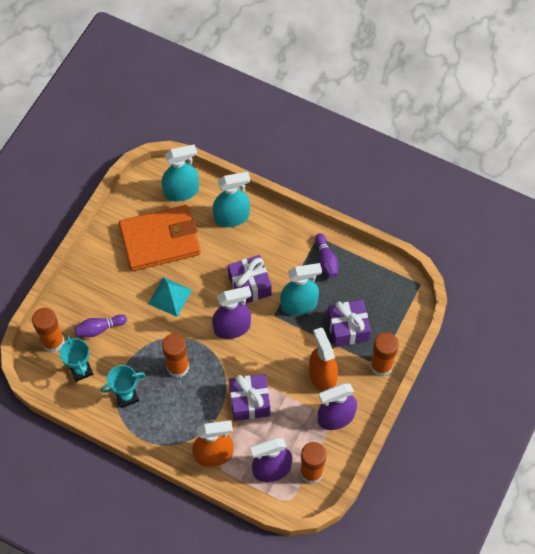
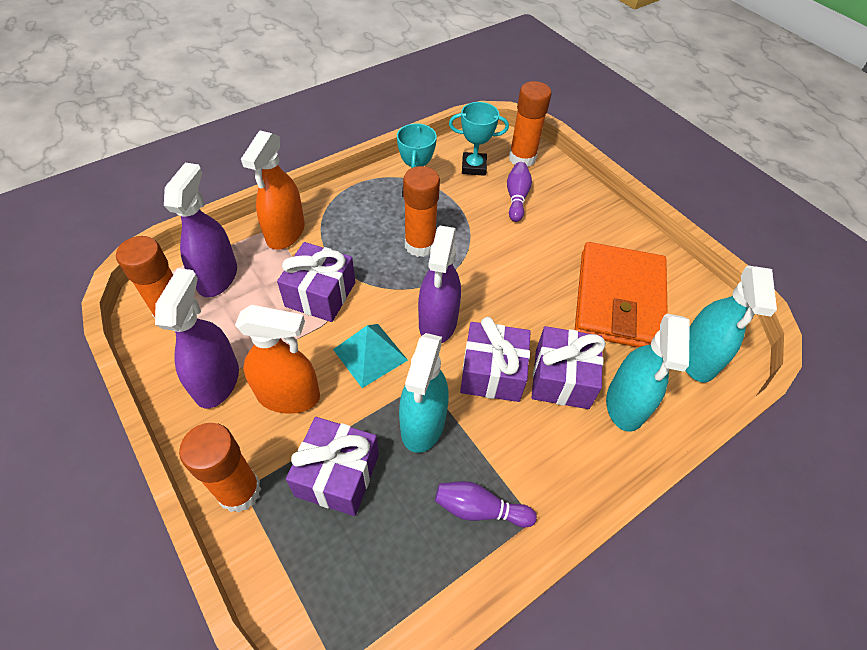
camera: 115 degrees right, 10 degrees down
turquoise pyramid [148,277,192,317] -> turquoise pyramid moved to [333,324,408,388]
none -> purple gift [531,326,606,409]

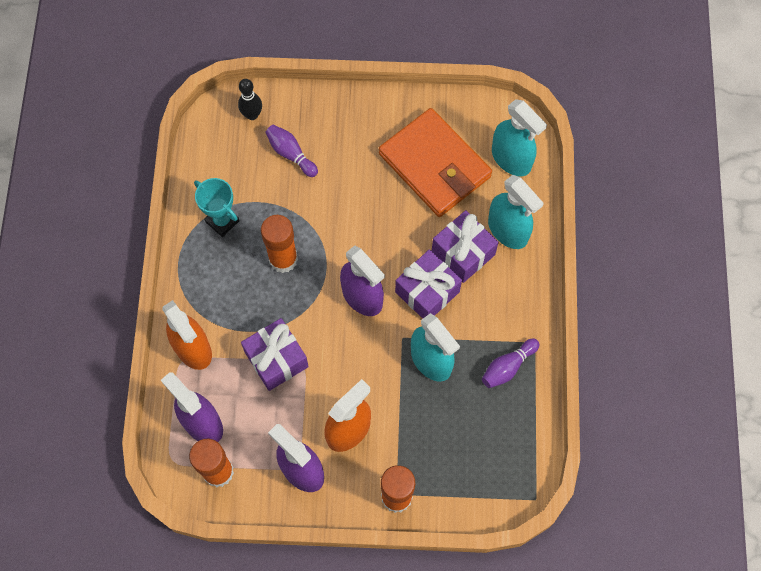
camera: 50 degrees left, 15 degrees up
purple gift [286,417,379,516] -> none
turquoise pyramid [333,324,408,388] -> none
turquoise trophy [449,102,509,176] -> none
orange glue stick [509,81,552,167] -> black bowling pin [238,79,262,120]

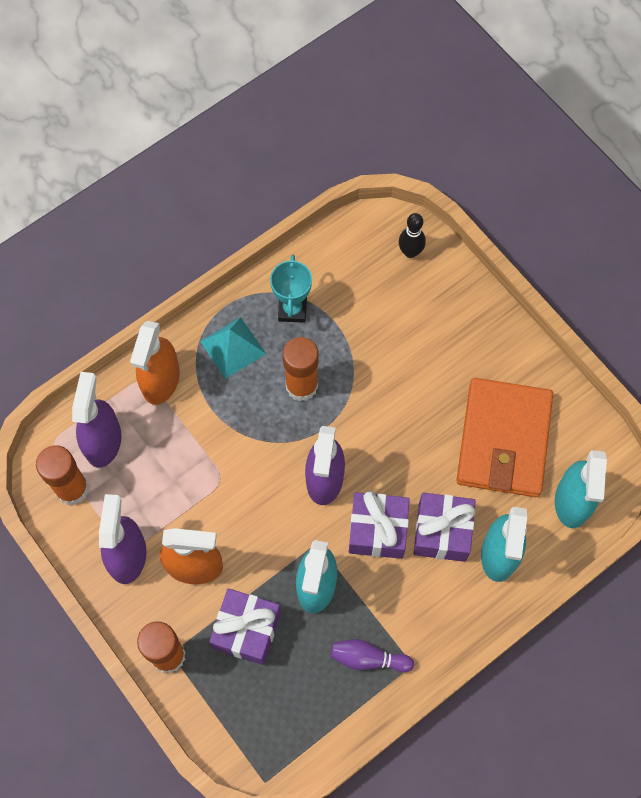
camera: 50 degrees right, 0 degrees up
purple gift [241,318,309,391] -> purple gift moved to [209,588,281,665]
purple bowling pin [266,125,318,177] -> none
none -> turquoise pyramid [200,317,266,379]

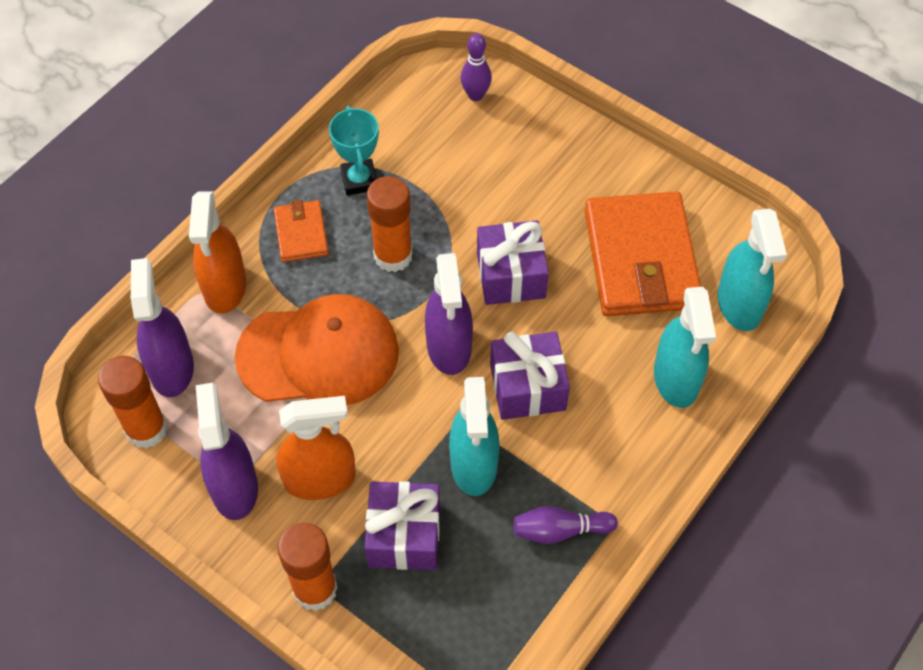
camera: 15 degrees left, 10 degrees down
turquoise pyramid [200,317,266,379] -> orange wallet [274,200,329,262]
black bowling pin [399,213,426,258] -> purple bowling pin [461,33,492,101]
purple gift [413,493,475,562] -> purple gift moved to [477,220,549,305]
none -> orange cap [234,294,399,405]

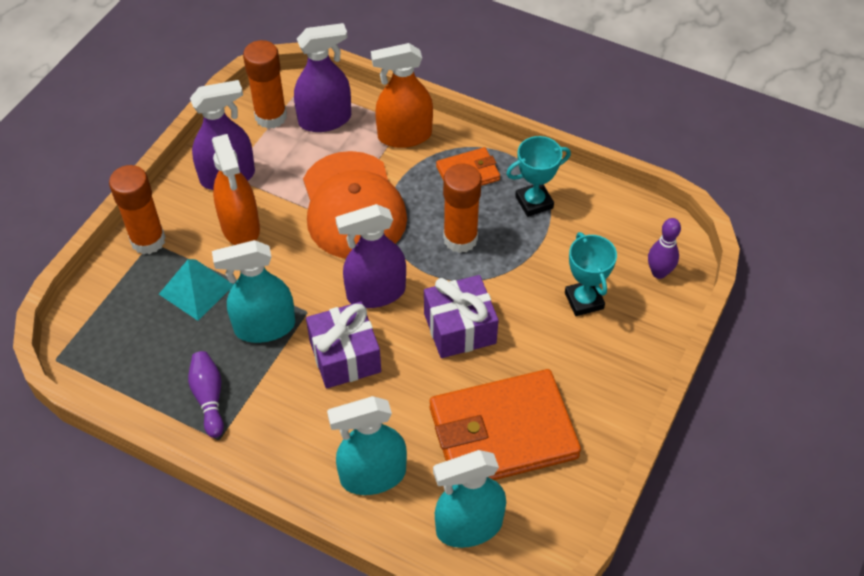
camera: 80 degrees right, 5 degrees down
purple gift [365,481,440,570] -> turquoise pyramid [159,259,234,321]
none -> turquoise trophy [565,232,617,316]

